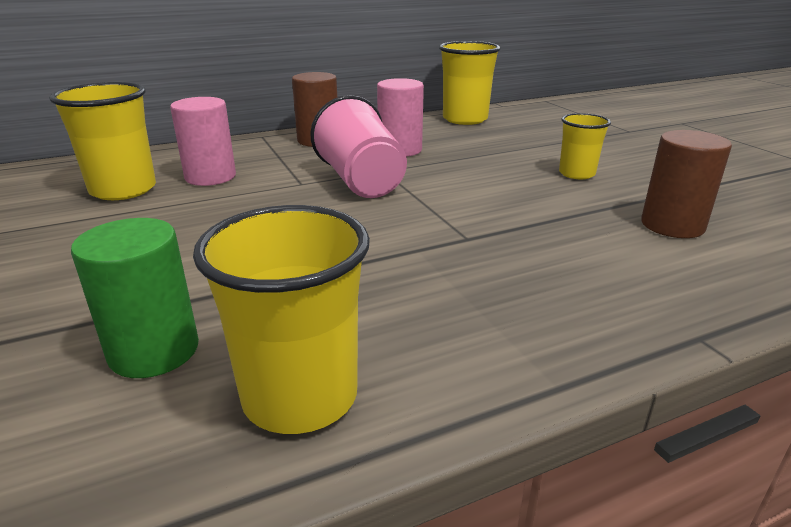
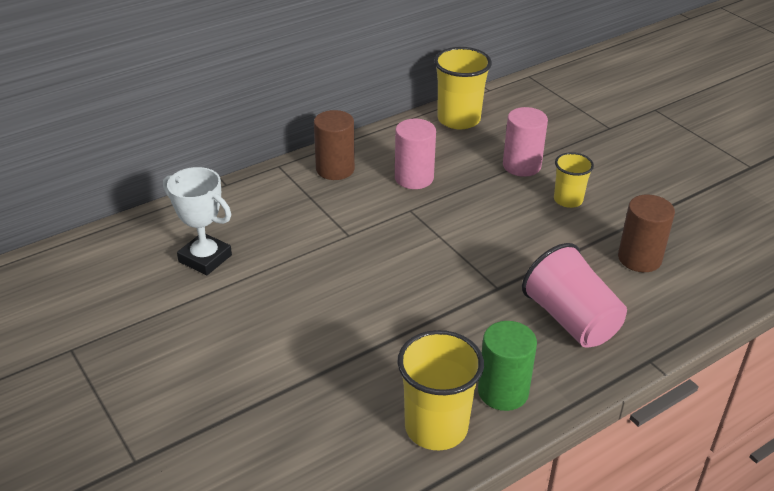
camera: 10 degrees left, 10 degrees up
yellow cup [49,82,156,200] -> white trophy [163,167,232,275]
green cylinder [71,218,199,378] -> green cylinder moved to [478,321,537,411]
pink cylinder [170,97,236,186] -> pink cylinder moved to [503,107,548,177]
pink cup [310,95,407,198] -> pink cup moved to [522,243,627,348]

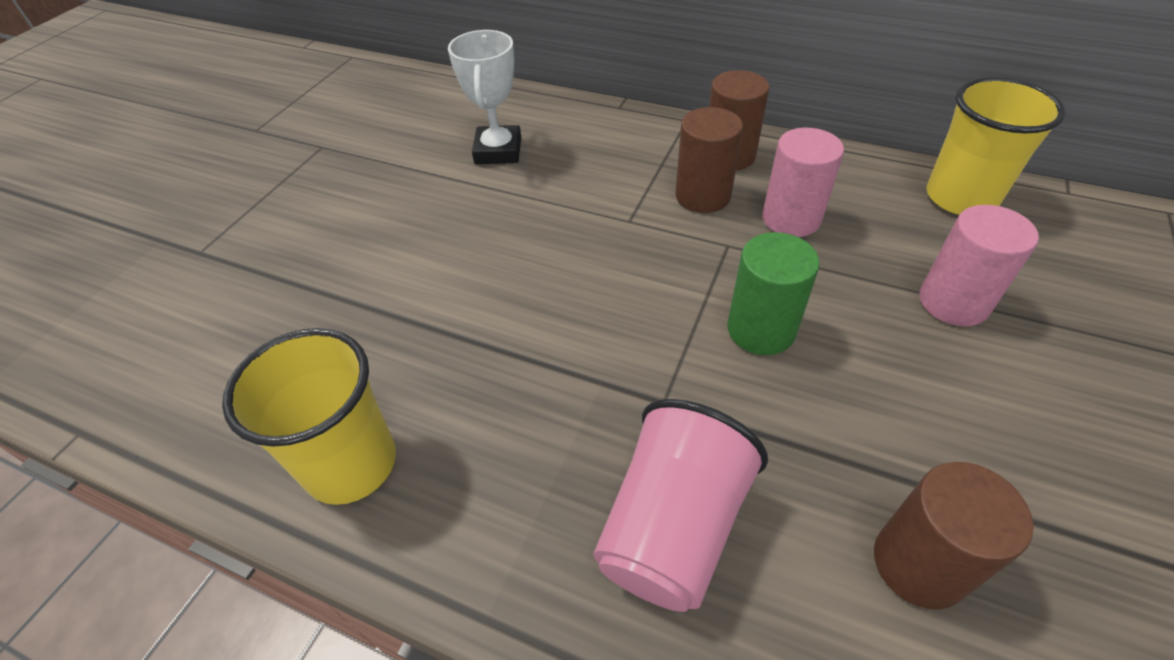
camera: 60 degrees right, 10 degrees up
green cylinder [478,321,537,411] -> green cylinder moved to [727,232,820,355]
yellow cup [554,152,594,208] -> none
none -> brown cylinder [675,107,743,213]

